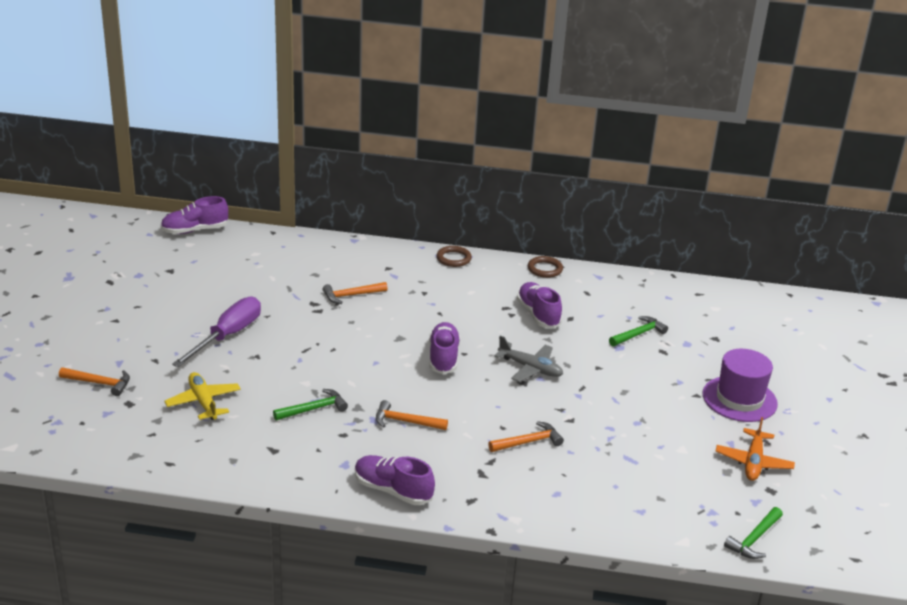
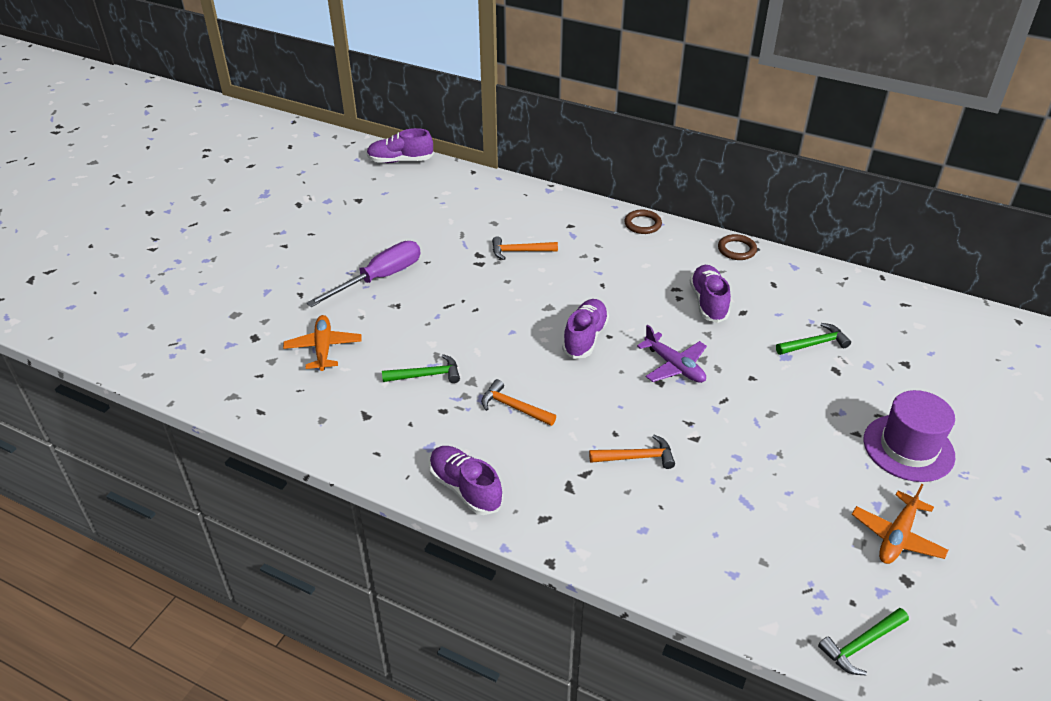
camera: 20 degrees right, 10 degrees up
orange hammer [59,367,130,396] -> none
yellow plane [164,372,241,420] -> orange plane [283,315,362,371]
grey plane [494,336,563,382] -> purple plane [637,325,707,383]

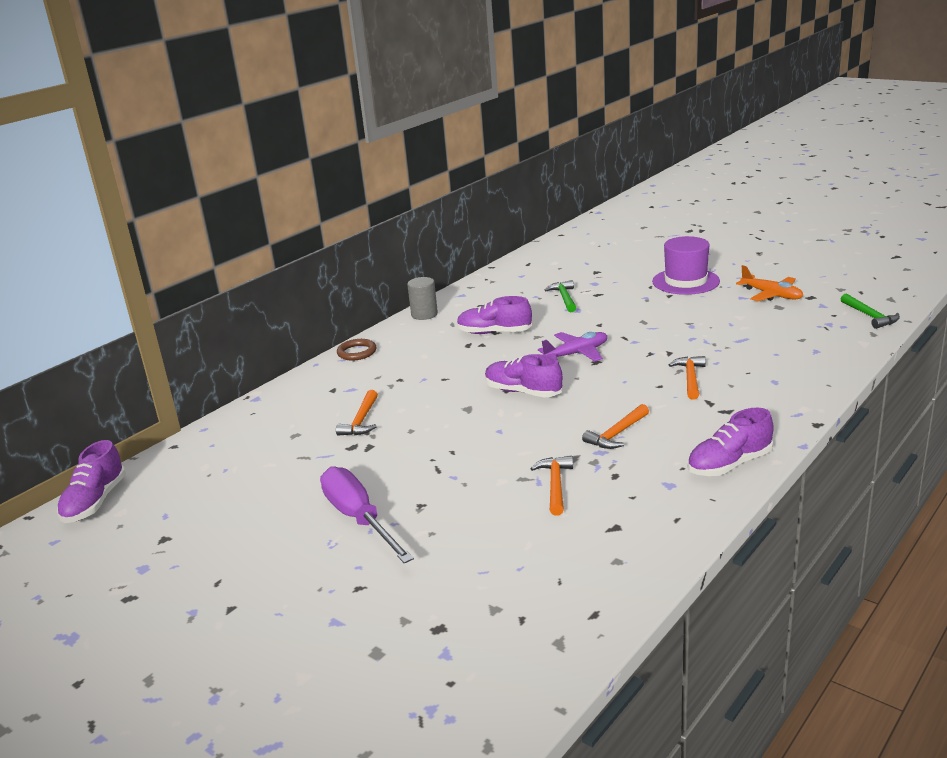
camera: 75 degrees left, 15 degrees down
orange plane [283,315,362,371] -> none
green hammer [382,354,460,383] -> orange hammer [530,456,573,516]
brown ring [718,234,757,260] -> grey cylinder [407,277,438,320]

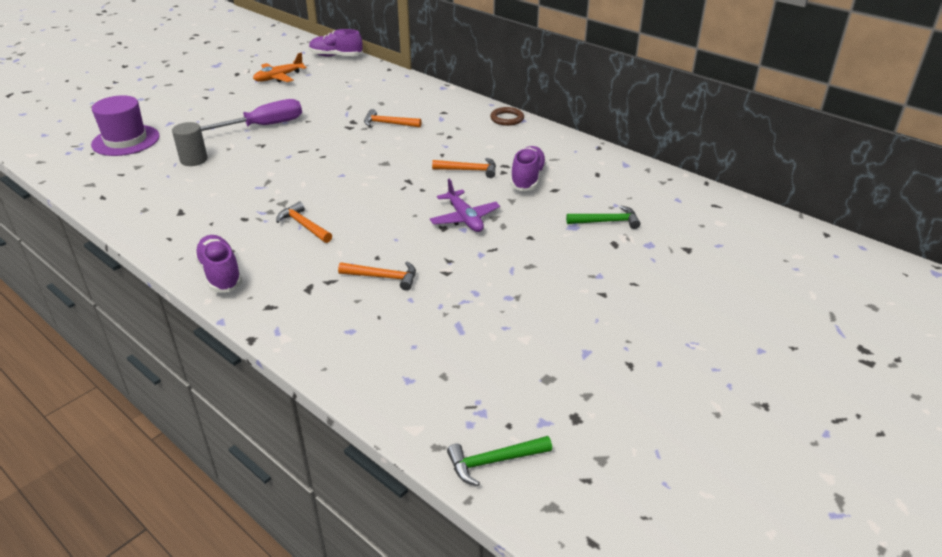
camera: 90 degrees right, 10 degrees up
grey cylinder [407,277,438,320] -> grey cylinder moved to [172,122,208,166]
purple shoe [485,354,563,397] -> none
orange hammer [530,456,573,516] -> orange hammer moved to [432,158,496,178]
purple hat [652,236,720,295] -> purple hat moved to [91,95,160,156]
orange plane [736,265,803,301] -> orange plane moved to [253,53,307,82]

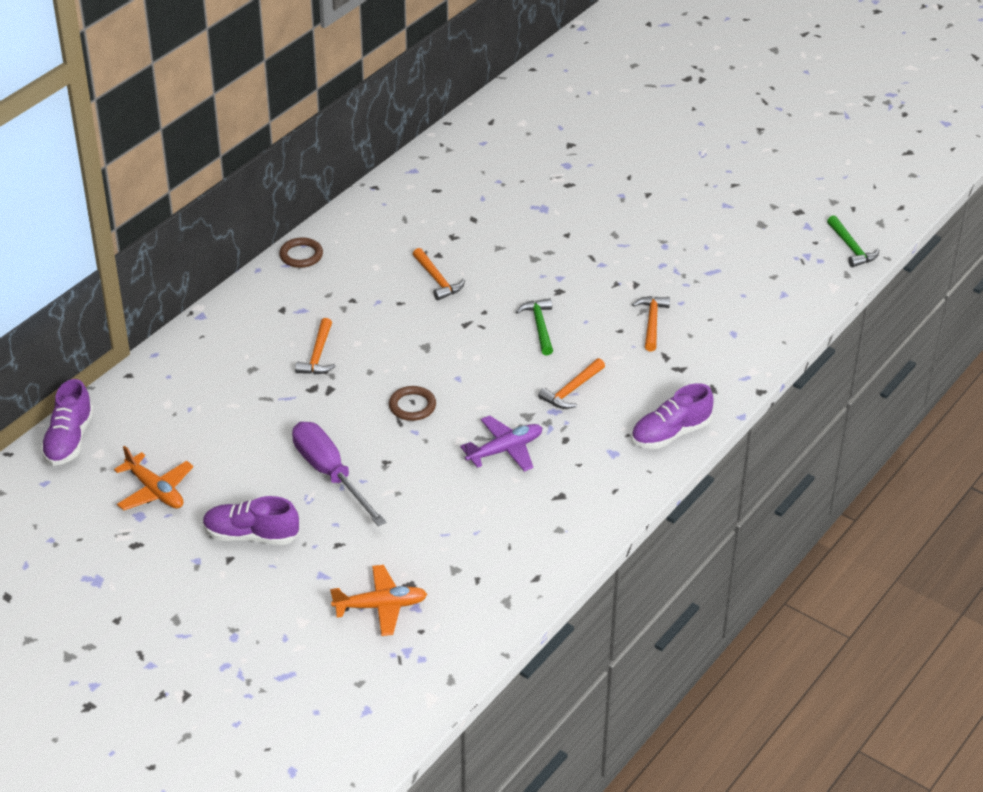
camera: 95 degrees left, 5 degrees up
purple hat [91,95,160,156] -> orange plane [330,565,427,636]
grey cylinder [172,122,208,166] -> none
purple plane [430,179,500,232] -> purple plane moved to [460,415,542,472]
orange hammer [432,158,496,178] -> orange hammer turned 150 degrees clockwise [413,248,465,300]
purple shoe [510,146,547,191] -> purple shoe moved to [203,496,299,545]
green hammer [566,206,641,229] -> green hammer moved to [516,298,553,356]
none -> brown ring [389,386,436,421]

